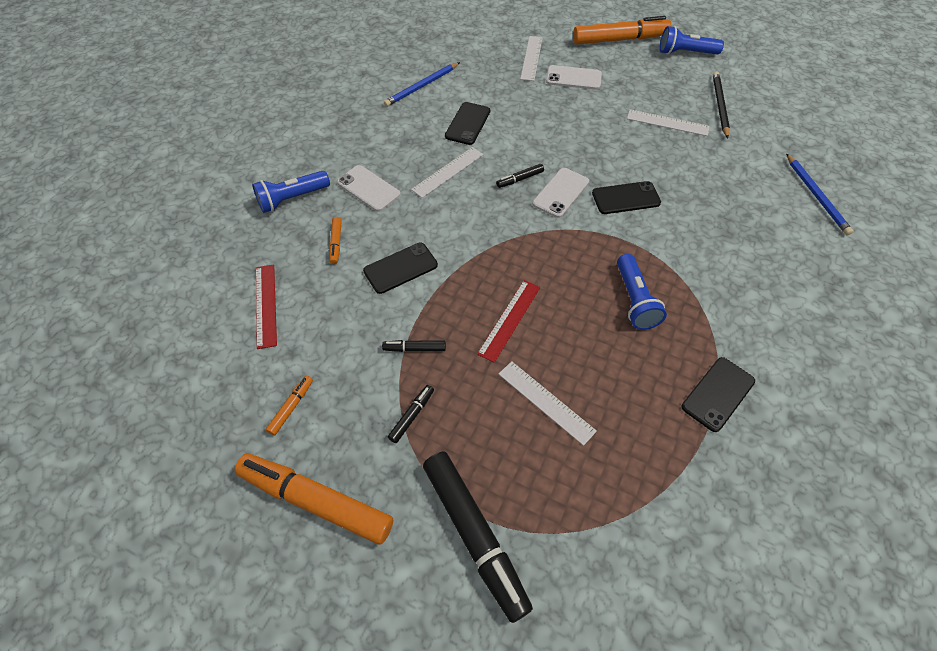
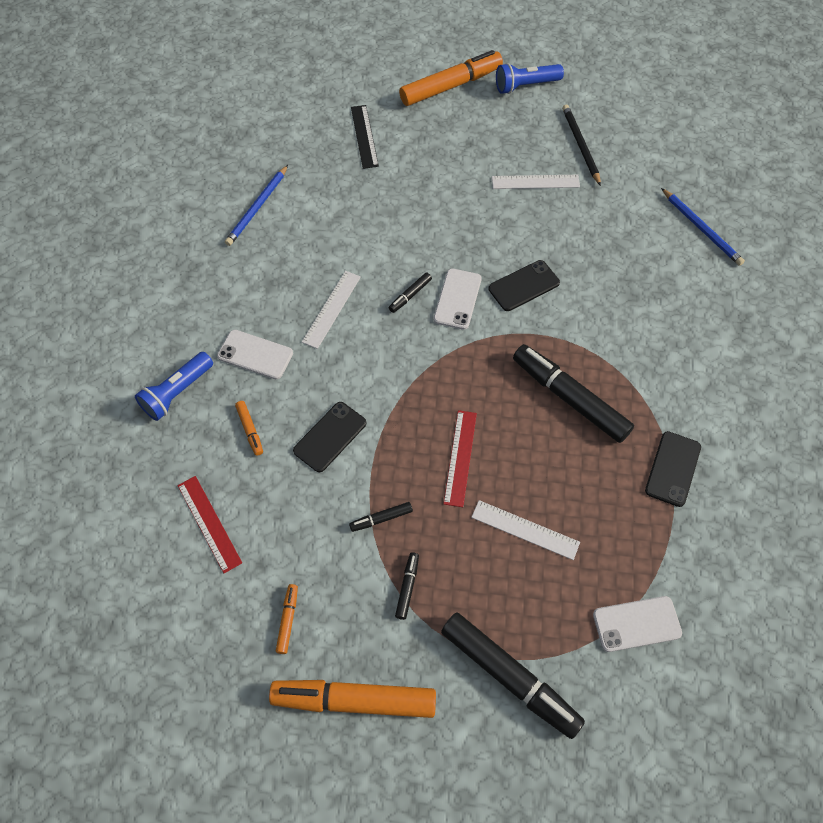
camera: 20 degrees left, 5 degrees up
black phone [445,102,490,145] -> none
white ruler [520,36,542,81] -> black ruler [351,105,379,169]
white phone [546,65,602,90] -> white phone moved to [593,596,682,652]
blue flashlight [617,254,667,330] -> black marker [513,344,634,443]

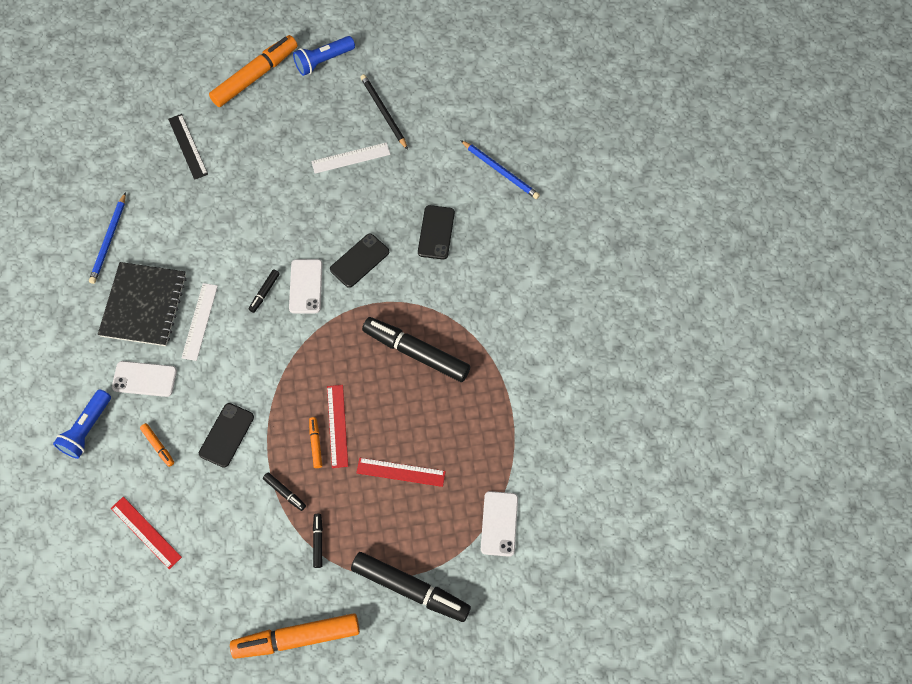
camera: 15 degrees left, 5 degrees up
orange marker [276,584,298,654] -> orange marker moved to [309,417,322,468]
black marker [349,502,413,532] -> black marker turned 105 degrees counterclockwise [263,473,306,511]
white ruler [471,500,580,560] -> red ruler [356,458,446,487]
white phone [593,596,682,652] -> white phone turned 60 degrees counterclockwise [481,491,518,557]
black phone [645,431,701,507] -> black phone moved to [418,205,455,260]
none -> black notebook [98,262,187,346]

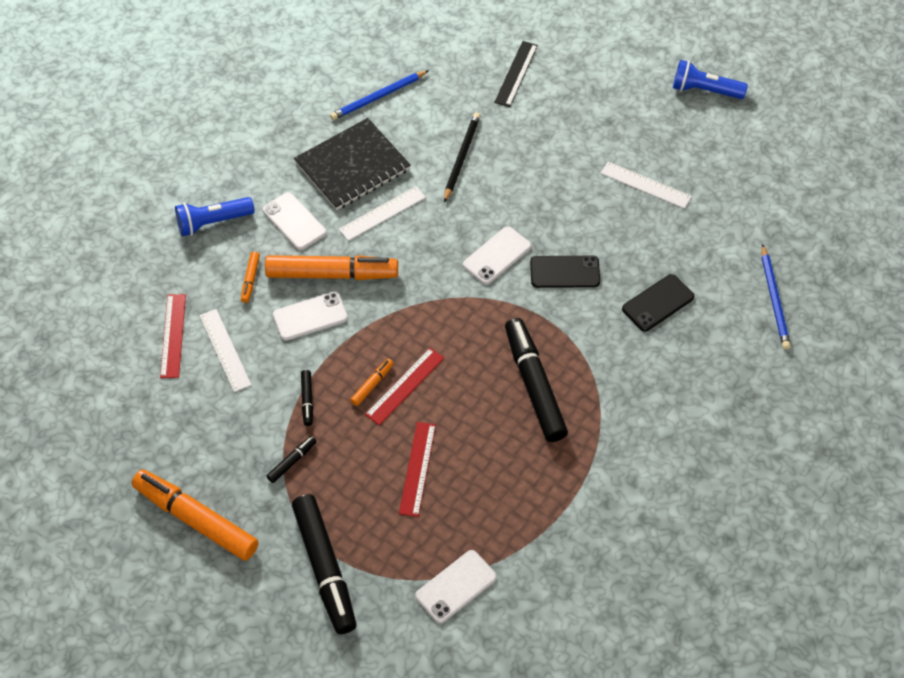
camera: 45 degrees right, 10 degrees down
black phone [199,403,254,468] -> white phone [273,292,348,341]
orange marker [209,35,298,107] -> orange marker moved to [265,255,398,280]
black marker [249,269,280,313] -> none
red ruler [356,458,446,487] -> red ruler turned 45 degrees clockwise [399,422,436,517]
black pencil [360,74,408,150] -> black pencil moved to [444,113,480,203]
none -> white ruler [199,309,251,392]

